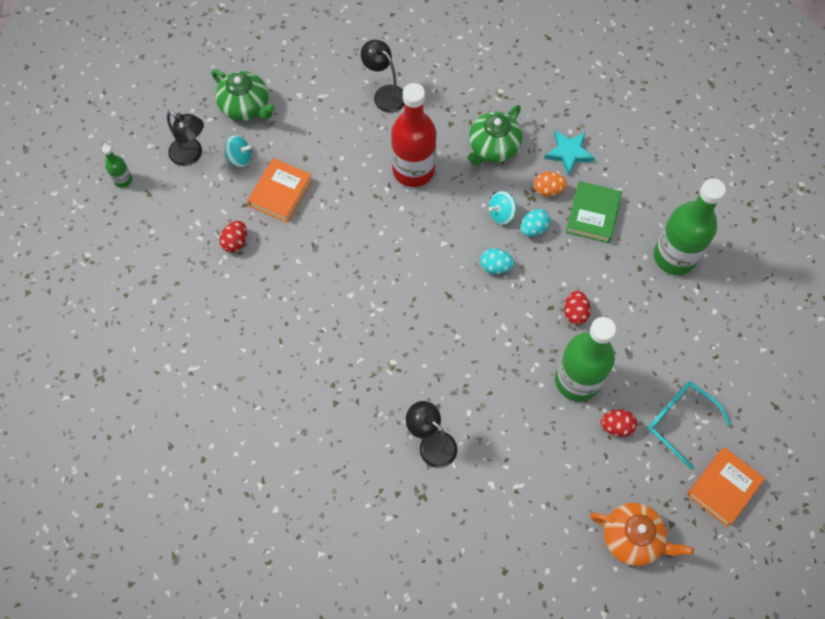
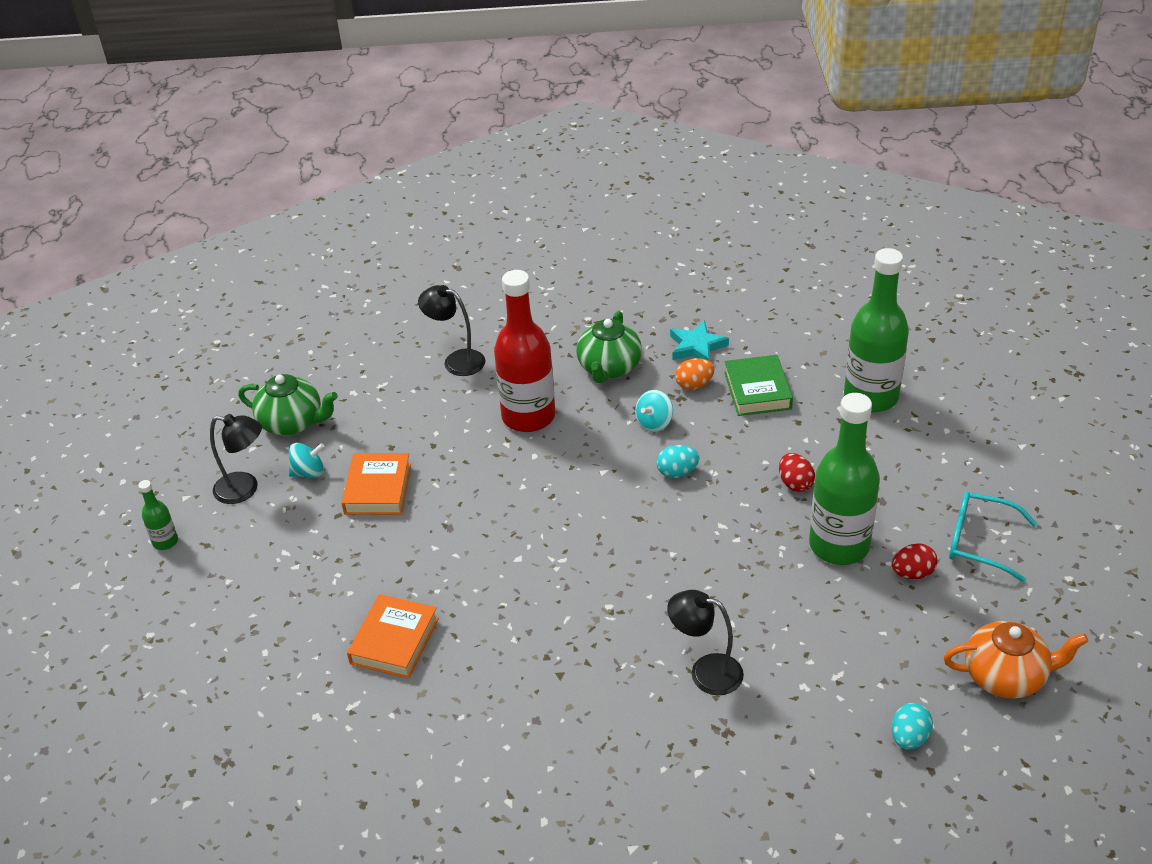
camera: 20 degrees left, 25 degrees down
red egg [220,221,247,253] -> none
turquoise egg [521,209,550,237] -> turquoise egg moved to [891,703,933,750]
orange book [687,447,765,527] -> orange book moved to [347,594,439,679]

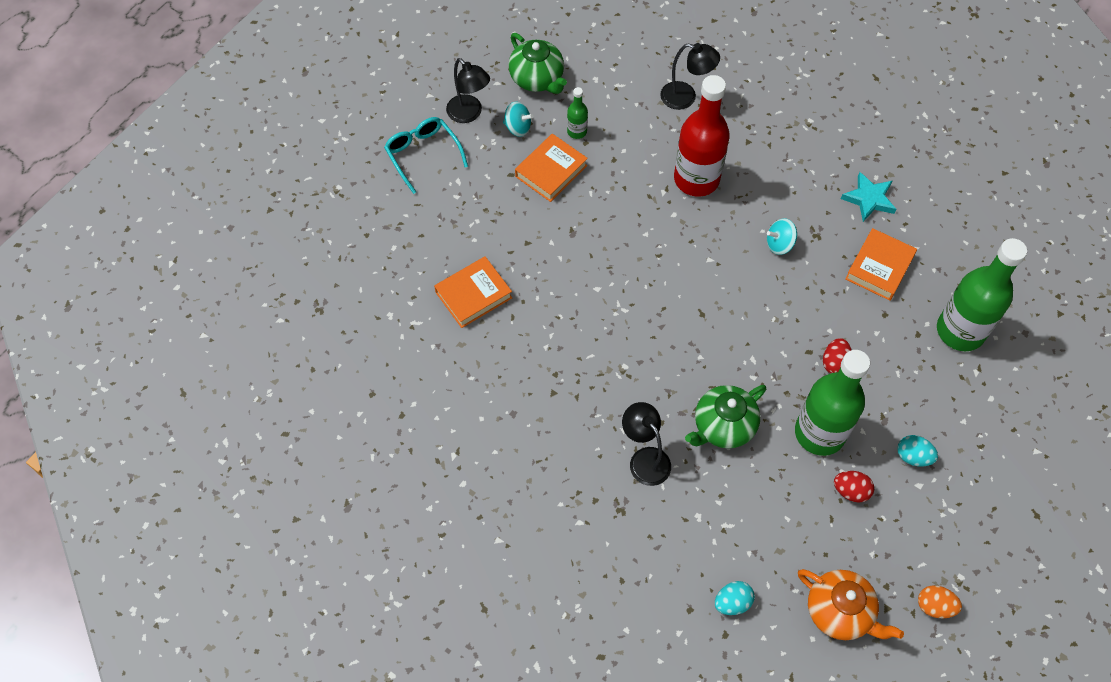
camera: 35 degrees right, 20 degrees up
green bottle [138,480,178,550] -> green bottle moved to [567,87,588,139]
black lamp [418,285,485,376] -> black lamp turned 135 degrees clockwise [660,43,720,110]
green teapot [576,311,642,383] -> green teapot moved to [685,385,766,449]
turquoise egg [656,445,700,478] -> turquoise egg moved to [897,435,938,467]
orange egg [675,358,715,390] -> orange egg moved to [918,585,962,618]
green book [724,355,793,416] -> orange book [845,228,917,301]
turquoise glasses [949,492,1037,583] -> turquoise glasses moved to [384,117,468,194]

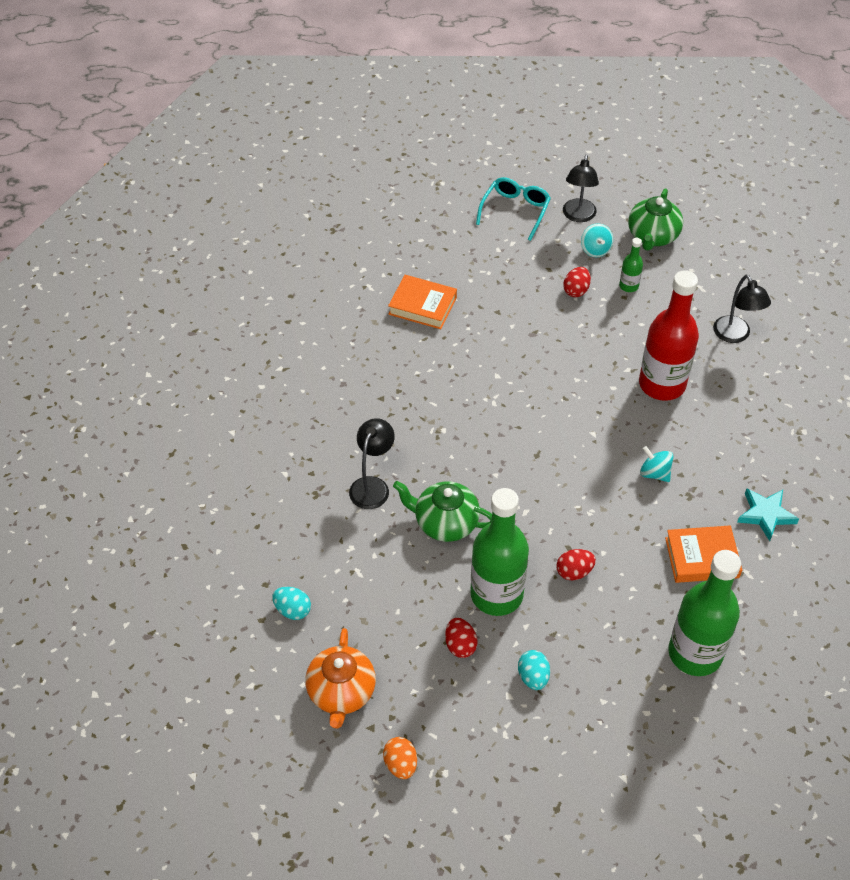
camera: 55 degrees right, 10 degrees down
orange book [515,134,588,202] -> red egg [563,267,591,297]

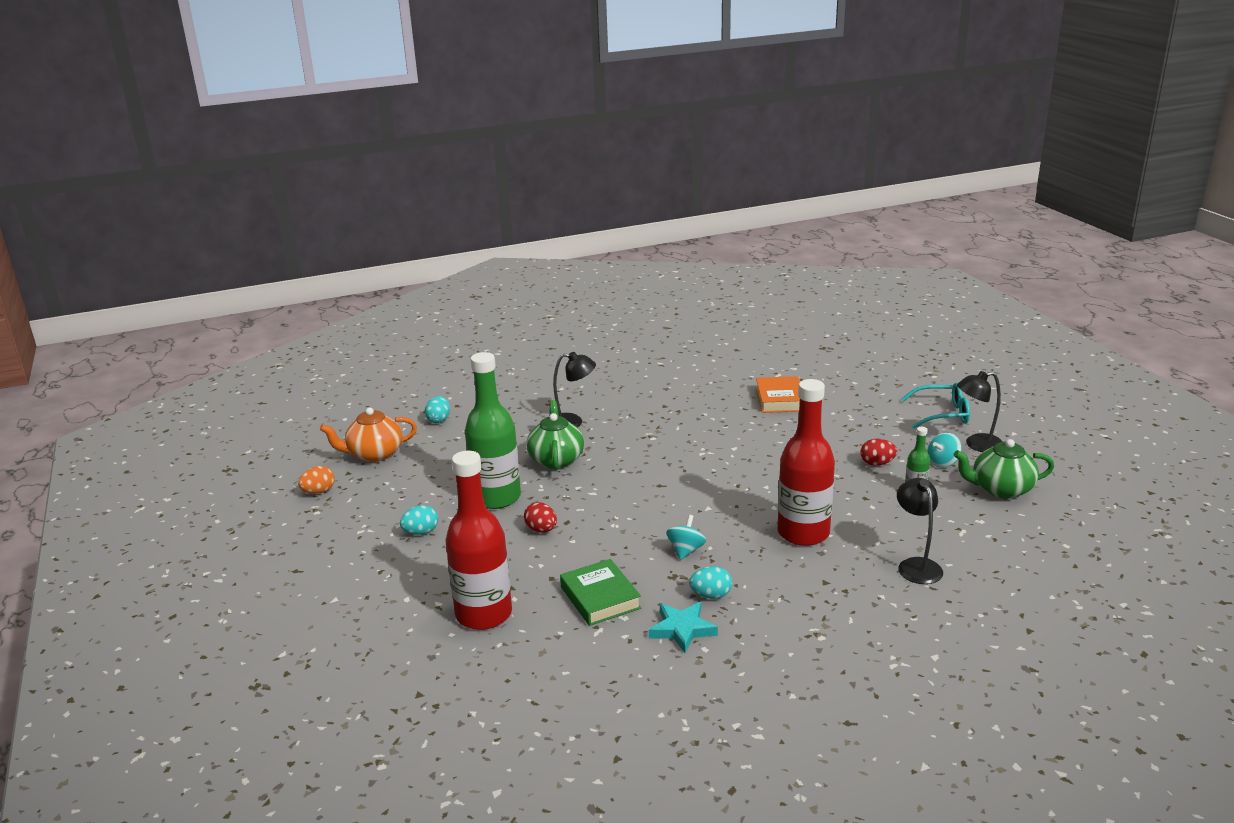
camera: 70 degrees right, 25 degrees down
red egg [445,618,478,658] -> none
orange book [665,525,742,583] -> green book [560,559,641,626]
green bottle [668,550,741,676] -> red bottle [445,451,512,630]
black lamp [713,275,771,343] -> black lamp turned 120 degrees clockwise [897,478,943,584]
none -> turquoise egg [689,566,732,599]

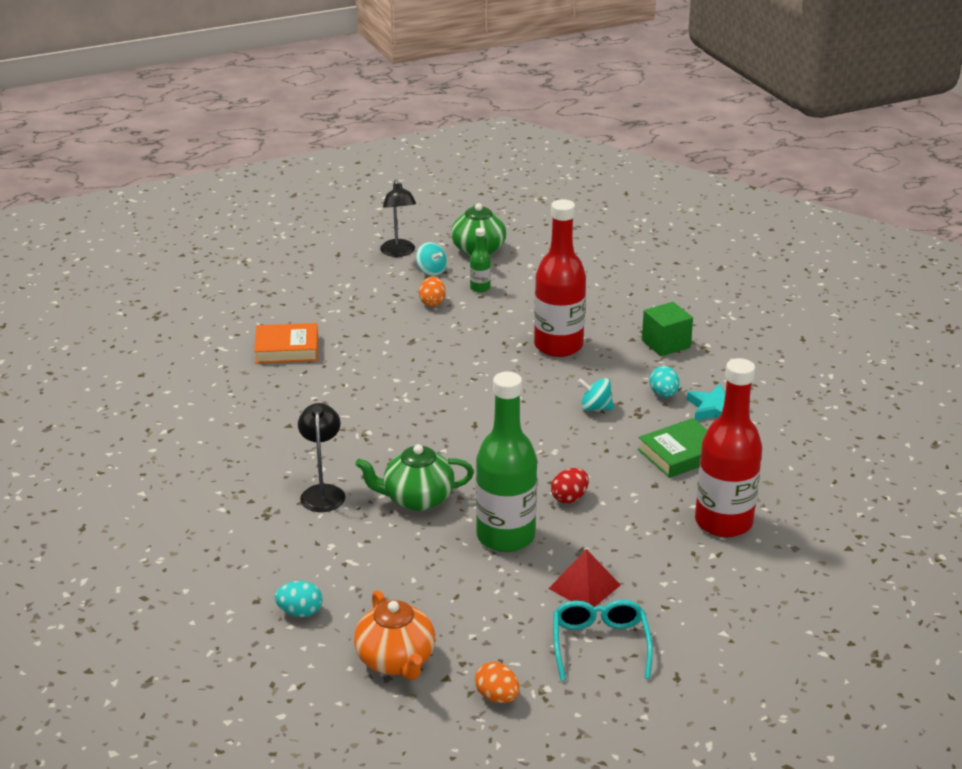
camera: 95 degrees left, 5 degrees up
turquoise egg [400,505,438,535] -> red pyramid [548,549,621,607]
red egg [860,439,897,466] -> orange egg [419,276,446,307]
black lamp [897,478,943,584] -> none
turquoise glasses [902,382,970,428] -> turquoise glasses moved to [553,600,653,681]
none -> green cube [642,302,693,356]

